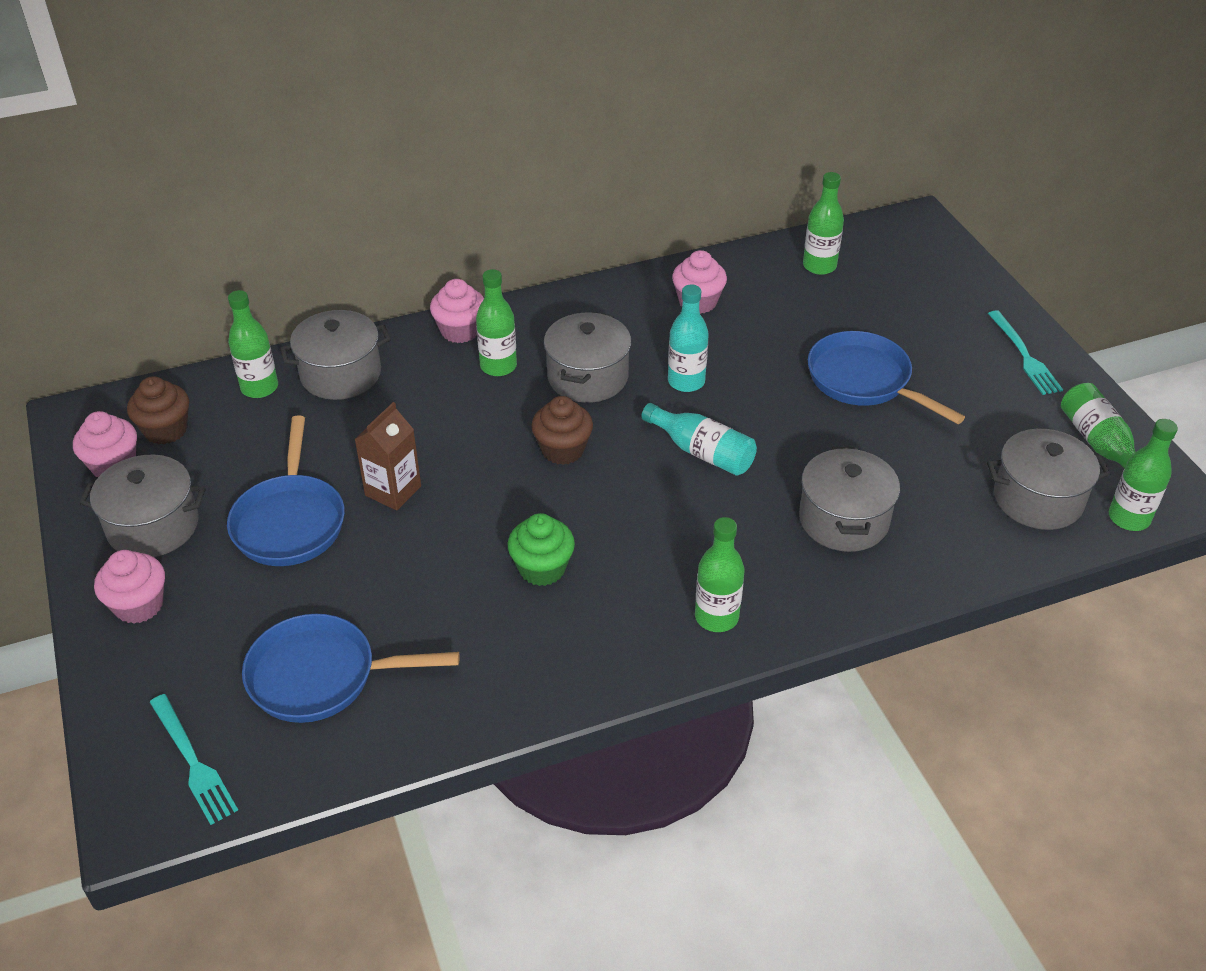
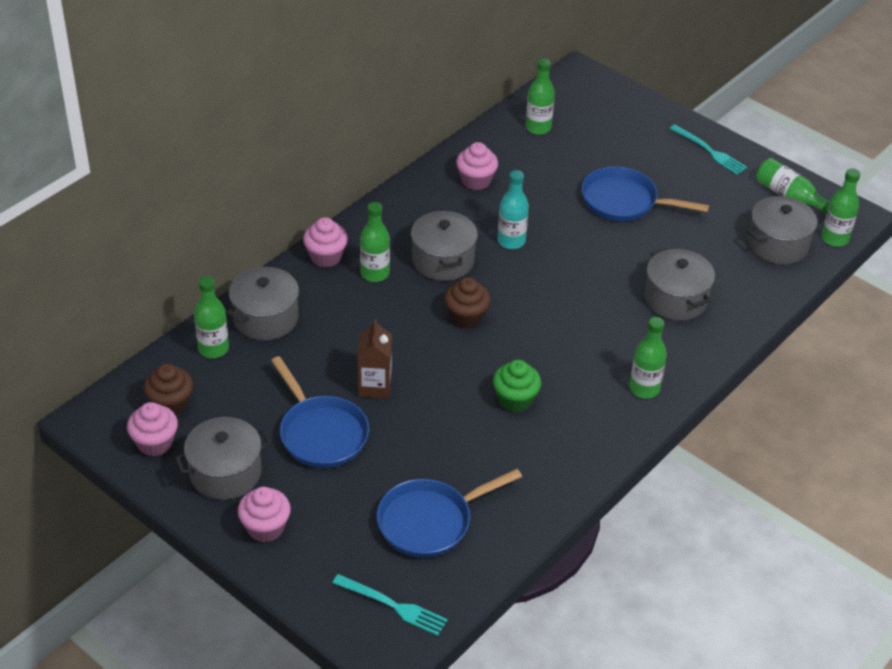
camera: 30 degrees left, 0 degrees up
turquoise bottle [642,403,757,476] -> none

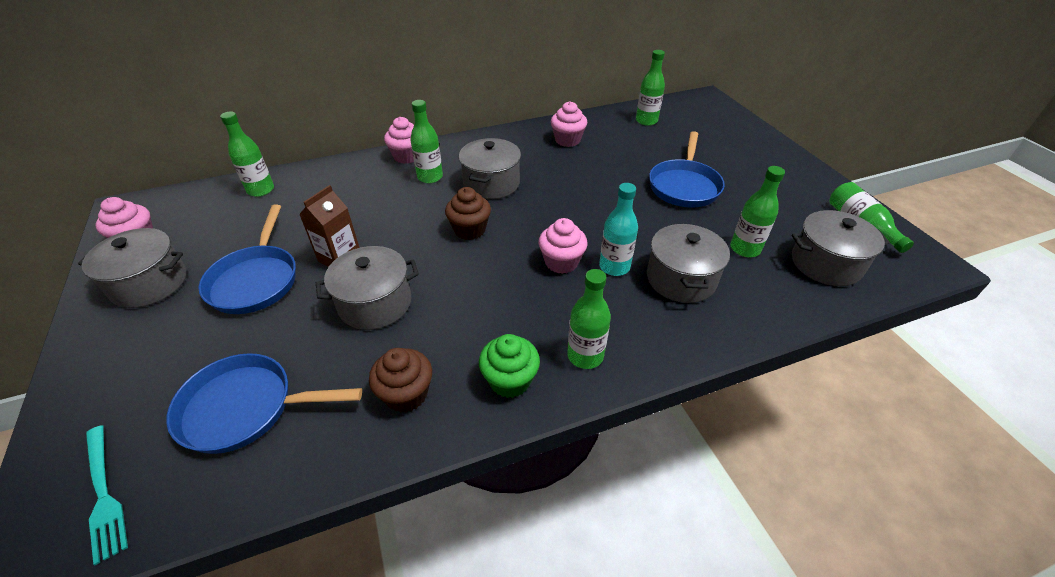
camera: 30 degrees right, 0 degrees up
brown cupcake [143,363,193,415] -> brown cupcake moved to [369,348,432,413]
grey pot [226,267,301,340] -> grey pot moved to [316,246,419,330]
pink cupcake [238,487,291,542] -> pink cupcake moved to [539,218,588,274]
green cupcake [493,360,541,412] -> green cupcake moved to [479,334,540,398]
turquoise bottle [497,170,529,249] -> turquoise bottle moved to [599,183,638,276]
blue pan [581,166,709,221] -> blue pan turned 120 degrees counterclockwise [649,131,725,207]
turquoise fork [669,125,748,175] -> none
green bottle [821,168,860,247] -> green bottle moved to [730,166,785,257]

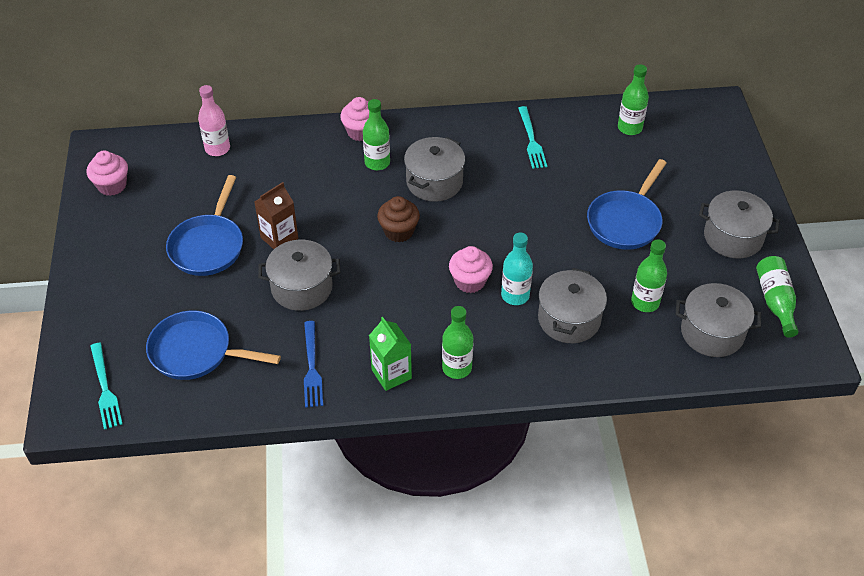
camera: 15 degrees right, 5 degrees up
grey pot [78,228,186,308] -> grey pot moved to [699,191,780,258]
green bottle [220,111,274,197] -> pink bottle [198,85,230,156]
brown cupcake [369,348,432,413] -> blue fork [304,321,323,408]
green cupcake [479,334,540,398] -> green carton [369,317,412,391]
pink cupcake [551,101,587,147] -> turquoise fork [518,106,547,169]

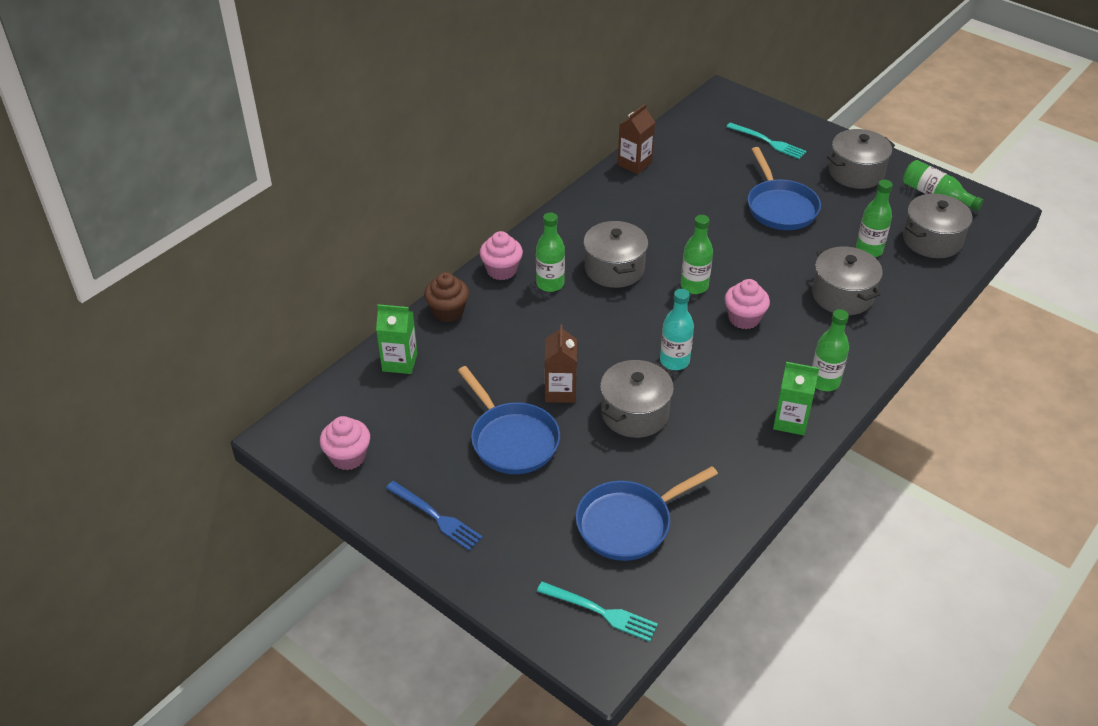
camera: 45 degrees left, 5 degrees down
pink bottle [198,85,230,156] -> green carton [376,304,417,374]
blue fork [304,321,323,408] -> blue fork moved to [386,481,483,551]
brown cupcake [377,196,420,242] -> brown cupcake moved to [424,272,469,323]
turquoise bottle [501,233,533,305] -> turquoise bottle moved to [660,289,694,370]
turquoise fork [518,106,547,169] -> turquoise fork moved to [726,122,807,159]
green bottle [618,64,649,135] -> green bottle moved to [681,215,713,294]
none -> brown carton [618,104,655,174]

